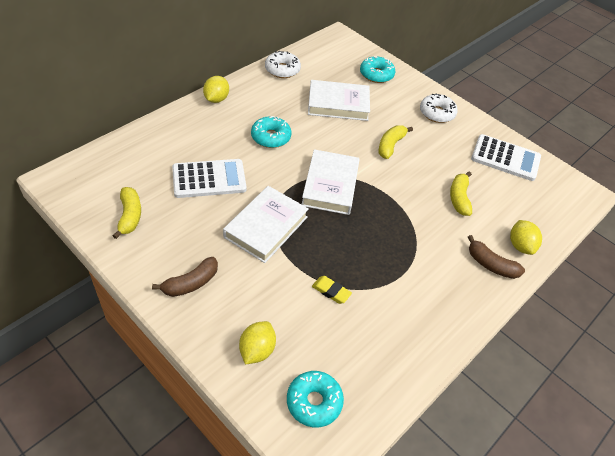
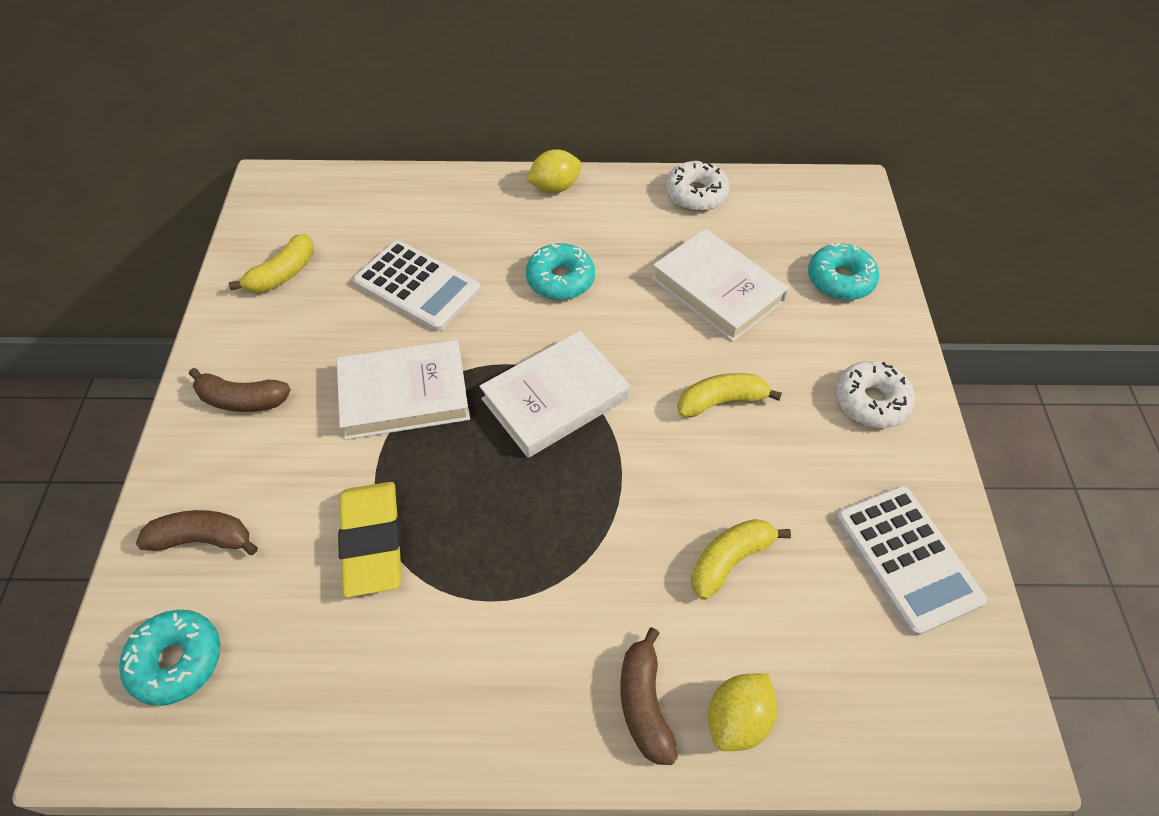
camera: 50 degrees right, 5 degrees up
yellow lemon [239,321,276,364] -> brown banana [136,510,258,555]
yellow eraser [312,276,352,304] -> yellow eraser [338,482,402,597], size x1.93

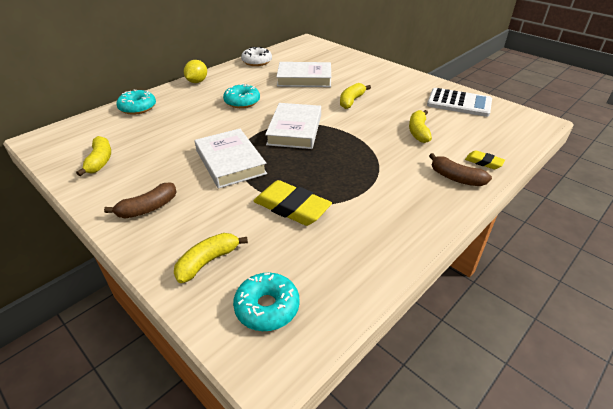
camera: 45 degrees left, 15 degrees down
brown banana [136,510,258,555] -> yellow banana [174,233,248,283]
white book [337,340,470,440] -> white book turned 60 degrees counterclockwise [195,129,267,189]
white calculator [353,240,481,331] -> none
yellow lemon [708,673,777,751] -> yellow eraser [465,150,505,169]
turquoise donut [808,243,879,300] -> turquoise donut moved to [116,90,156,115]
white donut [835,361,915,428] -> none

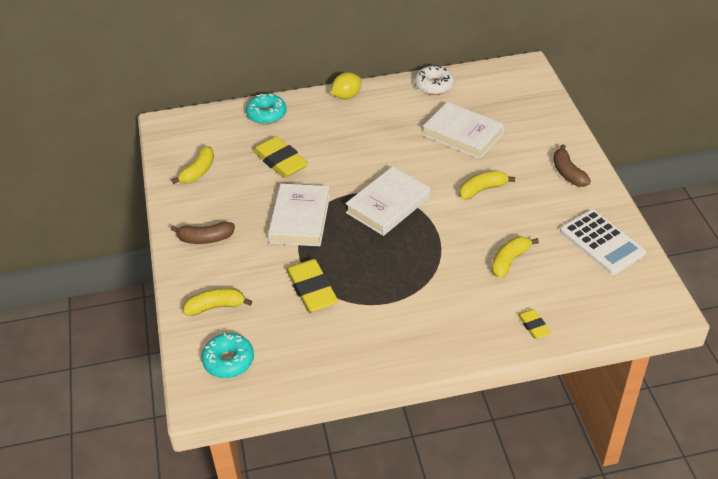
camera: 35 degrees right, 5 degrees up
turquoise donut [223,84,260,108] -> none
brown banana [429,153,492,186] -> brown banana moved to [553,144,591,187]
none -> yellow eraser [253,136,309,178]

